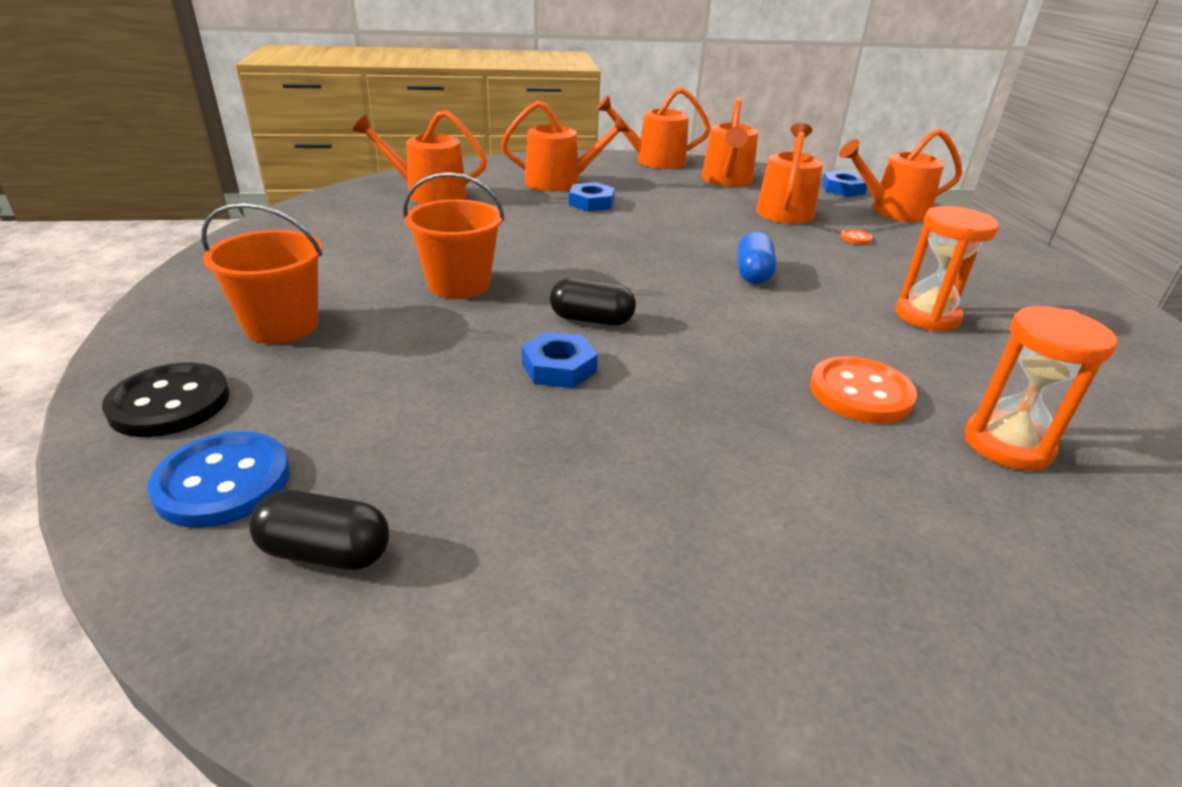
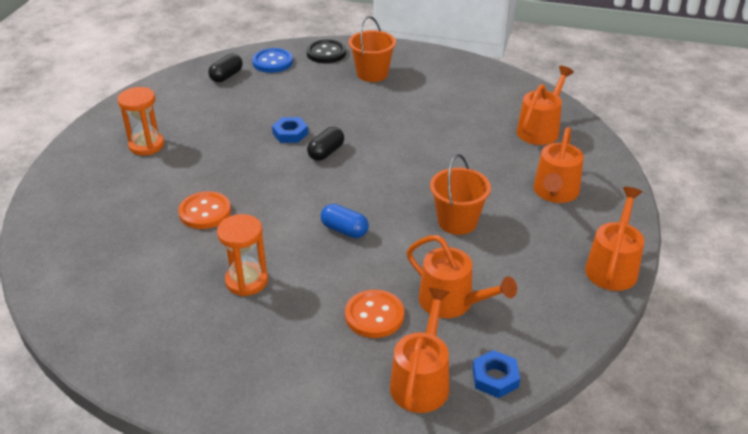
camera: 115 degrees right, 5 degrees up
orange bucket [403,172,505,299] -> orange bucket moved to [430,154,491,235]
blue nut [569,182,615,212] -> none
orange watering can [702,97,758,186] -> none
orange button [841,229,872,245] -> orange button [345,290,404,338], size x2.24
orange hourglass [964,306,1117,471] -> orange hourglass moved to [117,87,164,155]

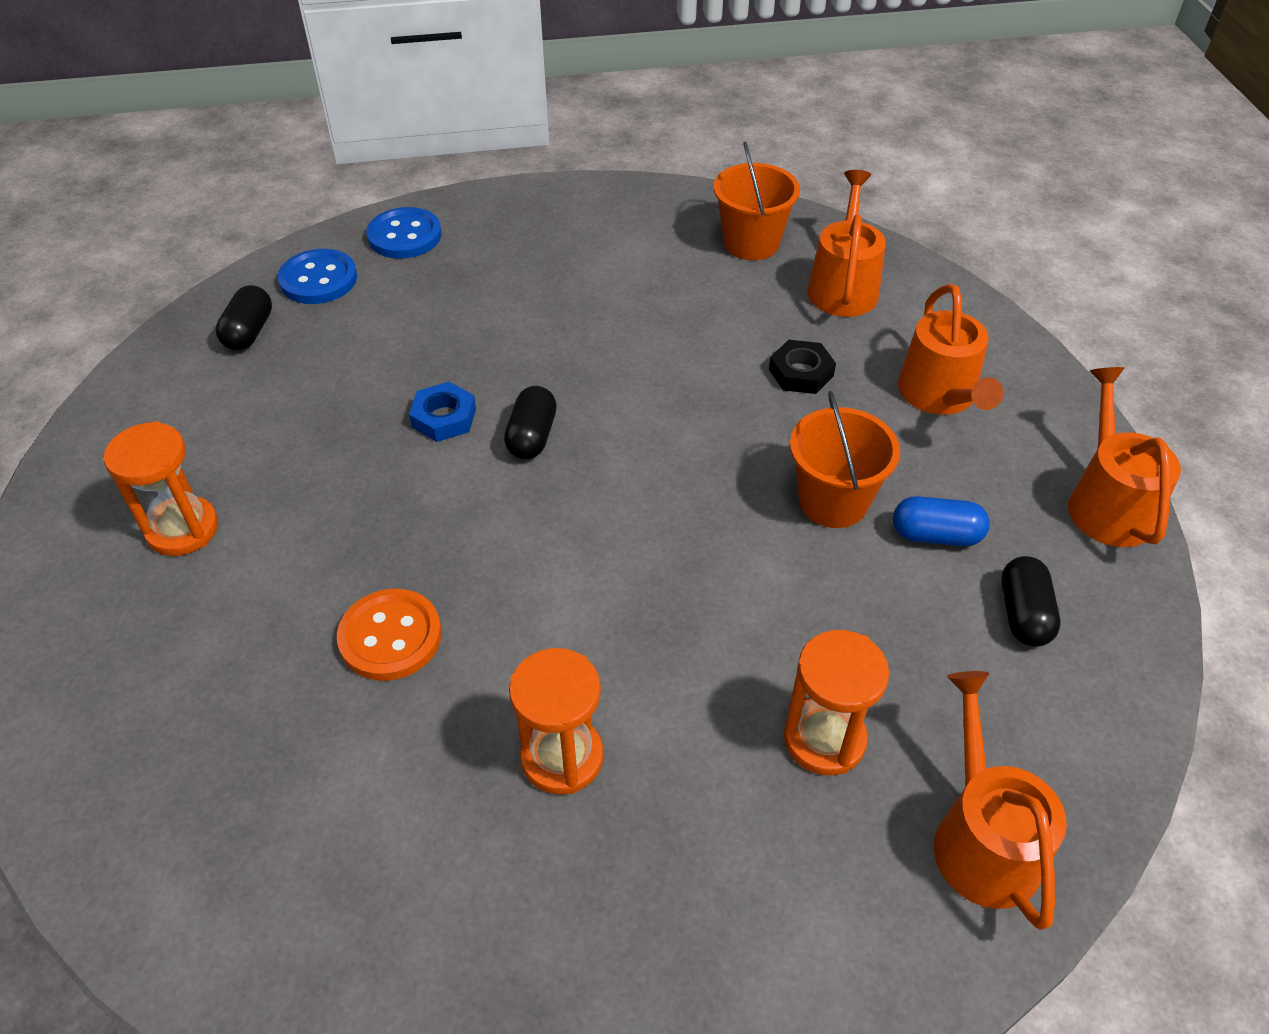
camera: 25 degrees left, 10 degrees up
black button [306,39,346,63] -> blue button [366,207,442,259]
blue capsule [321,204,369,238] -> blue capsule moved to [893,496,990,546]
orange button [345,290,404,338] -> orange hourglass [784,630,889,775]
orange bucket [349,16,396,82] -> orange bucket moved to [714,141,800,260]
orange watering can [407,235,517,318] -> none
blue nut [473,350,520,398] -> none
none -> black nut [769,340,836,394]
none -> black capsule [1001,556,1061,647]

